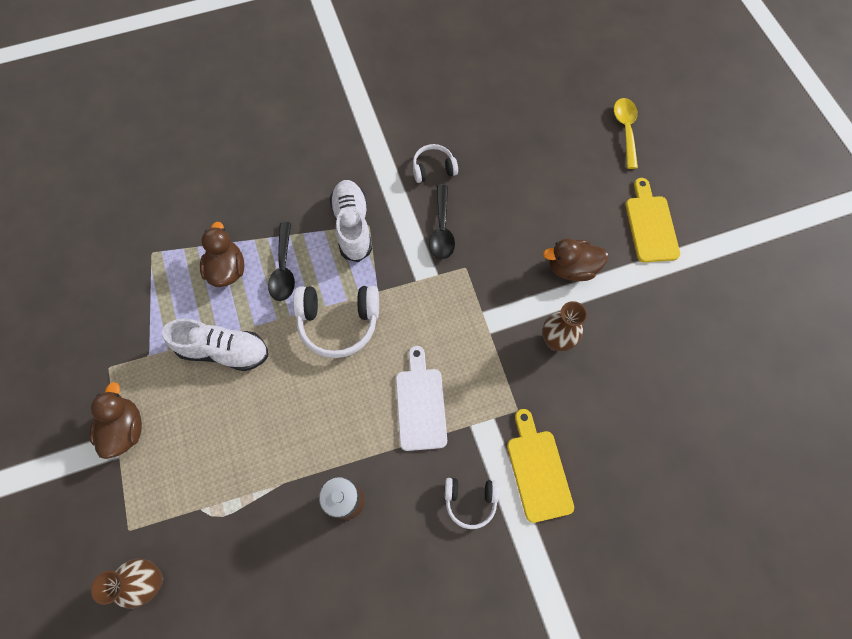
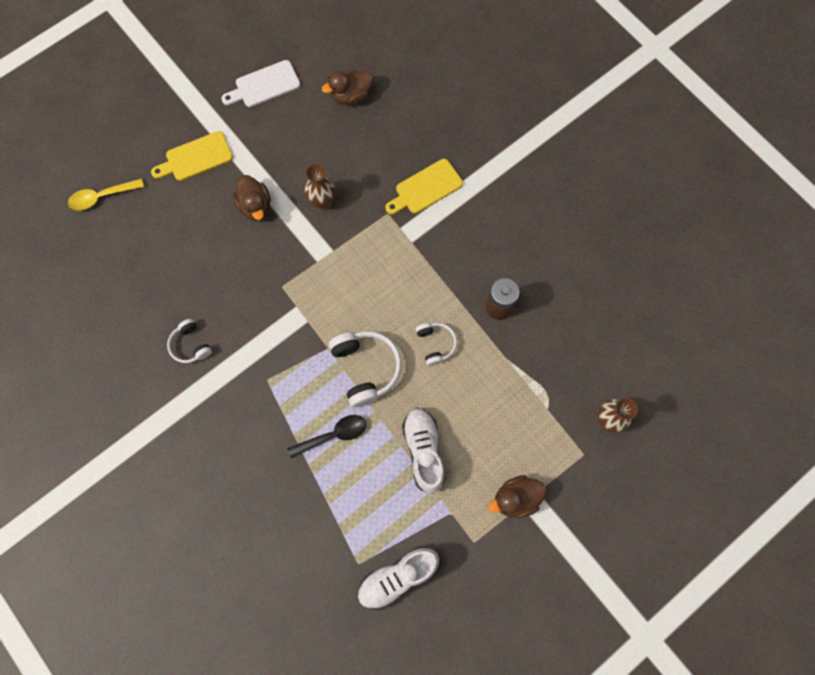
camera: 110 degrees left, 5 degrees up
brown duck [200,222,244,287] -> brown duck moved to [322,70,373,105]
white shoe [330,180,372,262] -> white shoe moved to [357,546,439,610]
white cutting board [396,346,447,451] -> white cutting board moved to [222,60,300,107]
black spoon [429,185,455,260] -> none
white headphones [445,478,499,529] -> white headphones moved to [416,323,457,366]

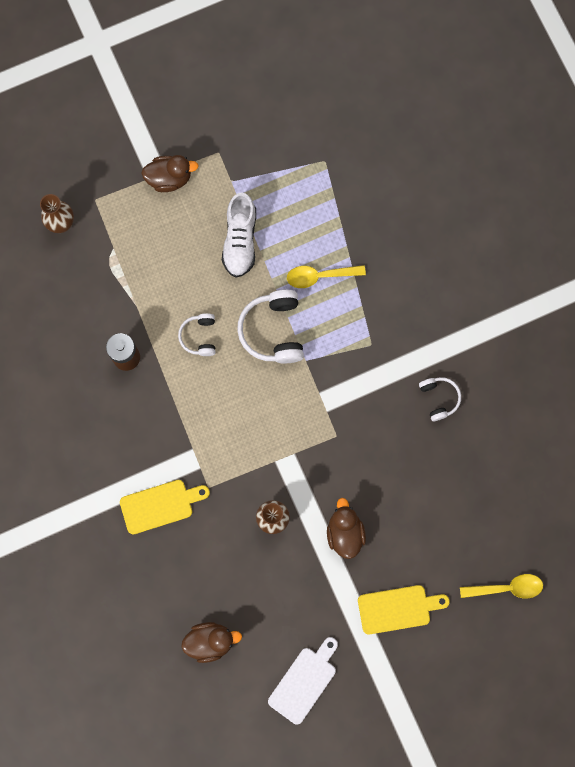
camera: 165 degrees left, 5 degrees up
white cutting board [222,60,300,107] -> white cutting board turned 45 degrees counterclockwise [268,637,338,725]
black spoon [287,415,366,458] -> yellow spoon [287,265,366,288]
white shoe [357,546,439,610] -> none

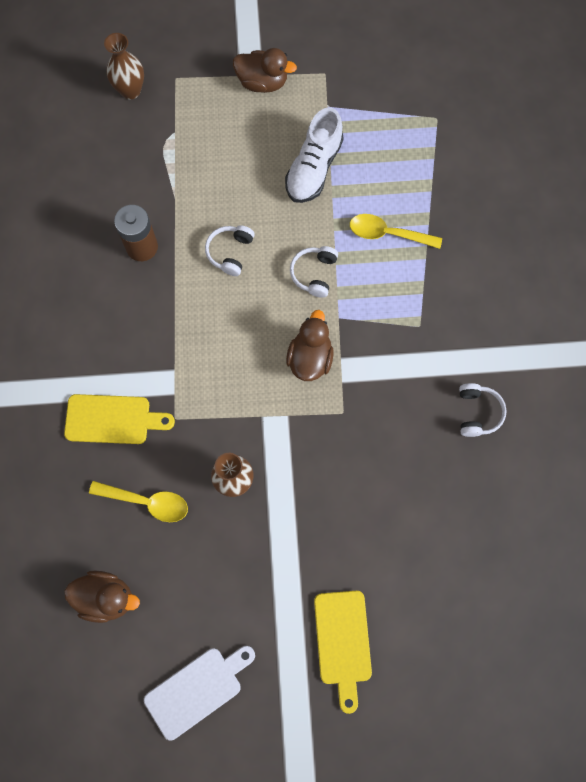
camera: 20 degrees right, 5 degrees down
white headphones [237,290,304,363] -> white headphones [290,246,338,298], size x0.58
brown duck [327,498,366,559] -> brown duck moved to [286,310,334,381]
yellow cutting board [358,585,450,634] -> yellow cutting board turned 75 degrees clockwise [314,591,372,714]
yellow spoon [460,574,543,599] -> yellow spoon moved to [89,481,188,522]

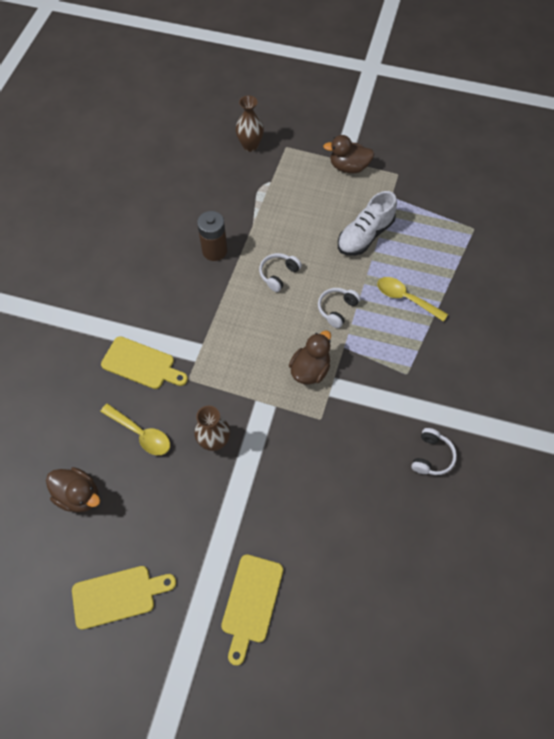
camera: 20 degrees right, 10 degrees down
white cutting board [144,646,255,741] -> yellow cutting board [72,566,176,629]
brown duck [233,48,297,93] -> brown duck turned 150 degrees clockwise [323,135,374,173]

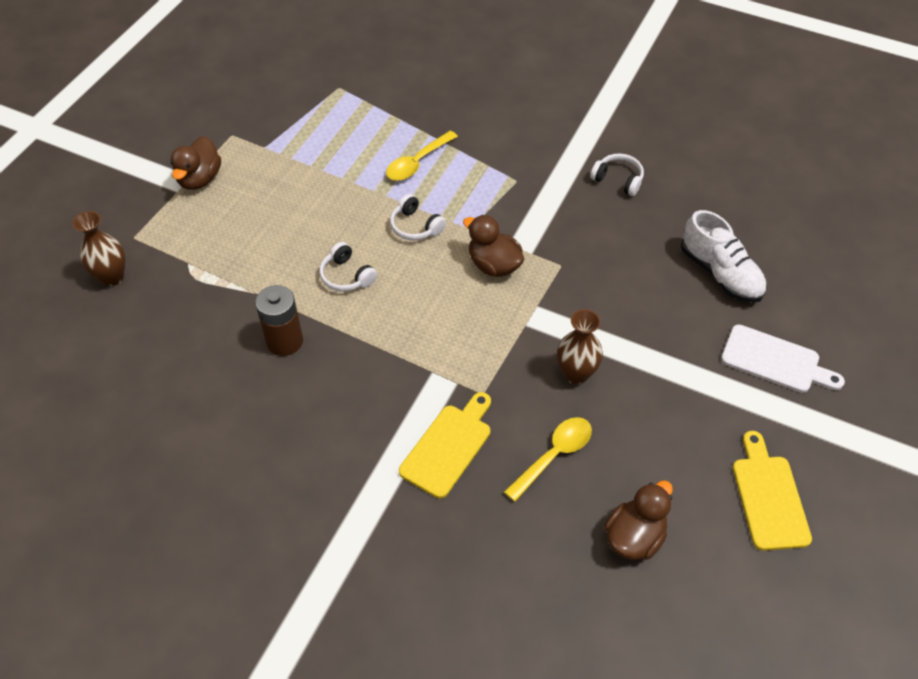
camera: 80 degrees left, 10 degrees down
yellow cutting board [221,554,283,665] -> white cutting board [721,325,845,393]
white shoe [338,191,397,256] -> white shoe moved to [681,210,767,303]

